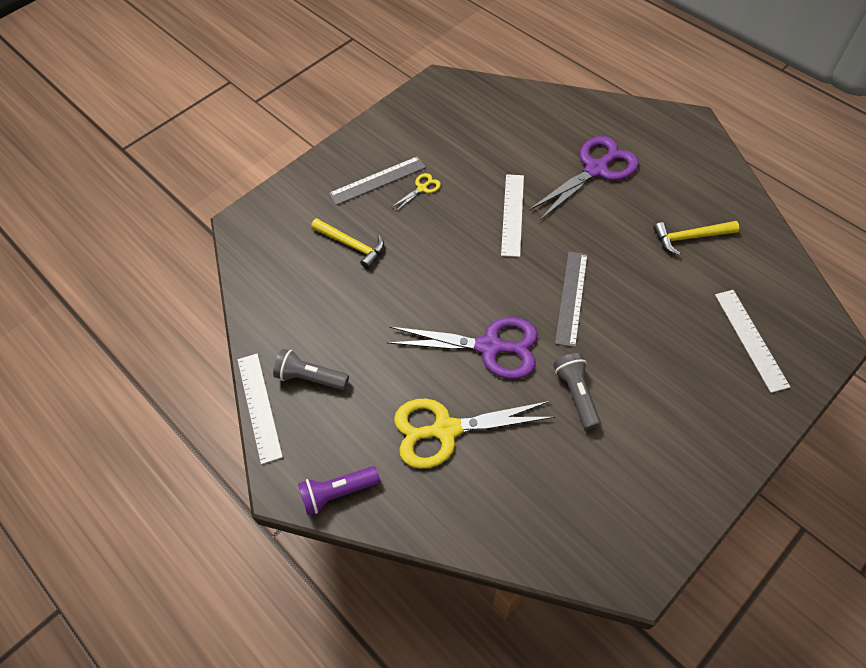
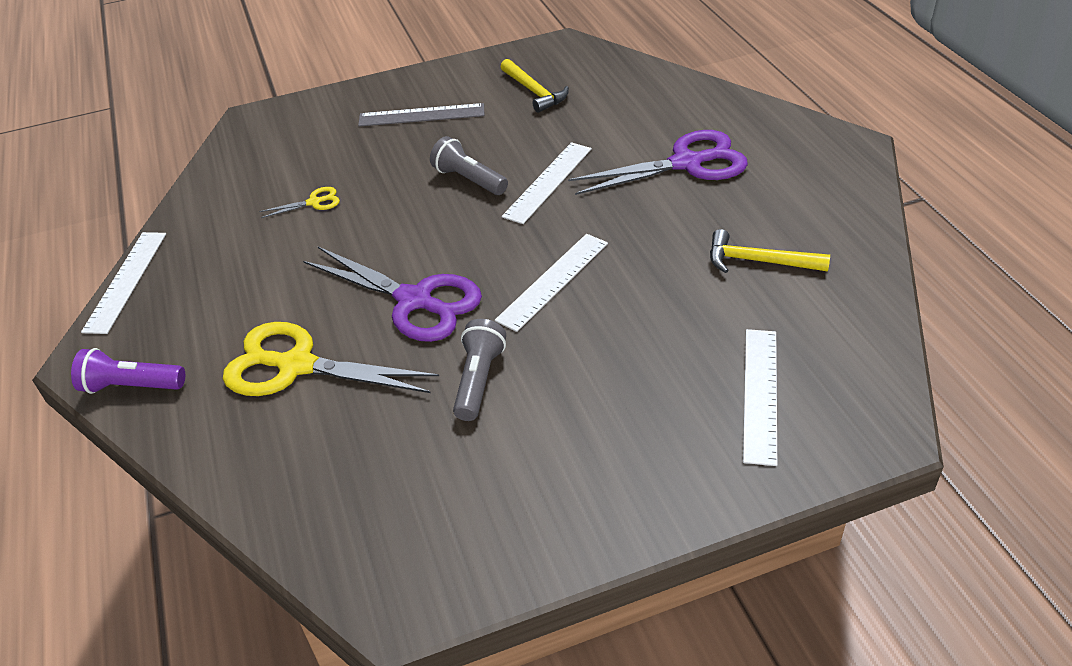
camera: 25 degrees right, 15 degrees down
grey flashlight [273,349,349,390] -> grey flashlight moved to [430,136,508,195]
yellow hammer [311,218,384,269] -> yellow hammer moved to [501,59,569,113]
yellow scissors [392,173,441,211] -> yellow scissors moved to [259,187,340,218]
grey ruler [555,251,588,347] -> white ruler [495,234,608,332]

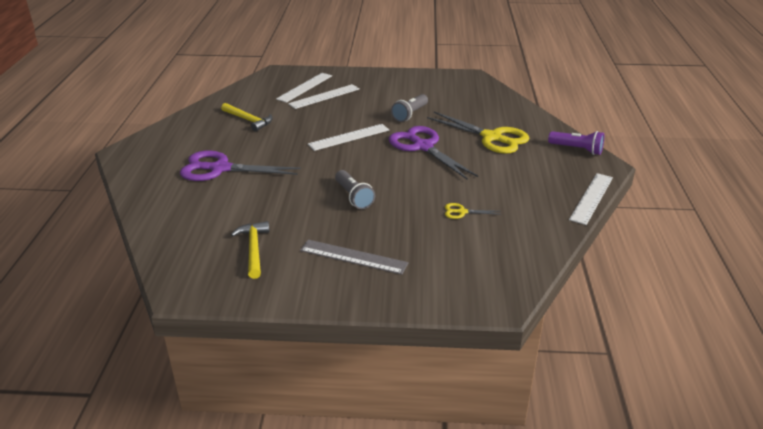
camera: 160 degrees left, 10 degrees down
white ruler [502,142,592,224] -> white ruler moved to [288,84,359,109]

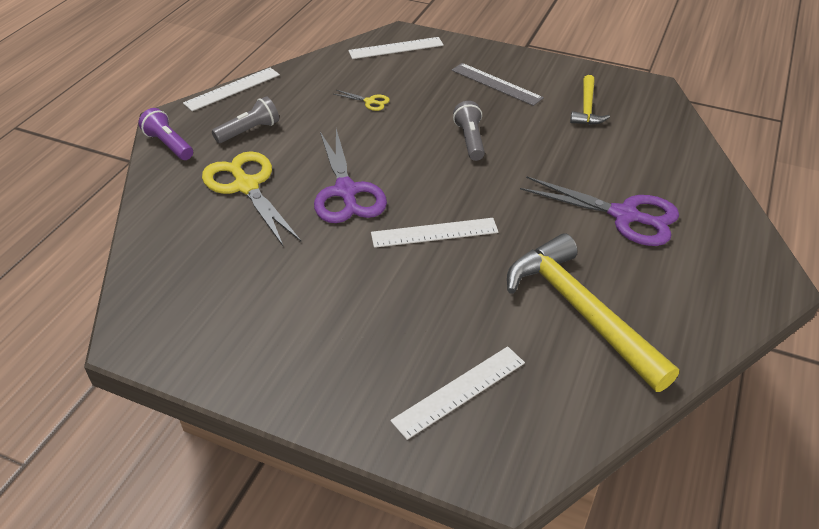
camera: 160 degrees left, 10 degrees up
yellow hammer [221,103,273,131] -> yellow hammer [507,233,679,392], size x1.90
white ruler [288,84,359,109] -> white ruler moved to [348,37,444,59]
grey flashlight [391,94,428,122] -> grey flashlight moved to [212,96,279,143]

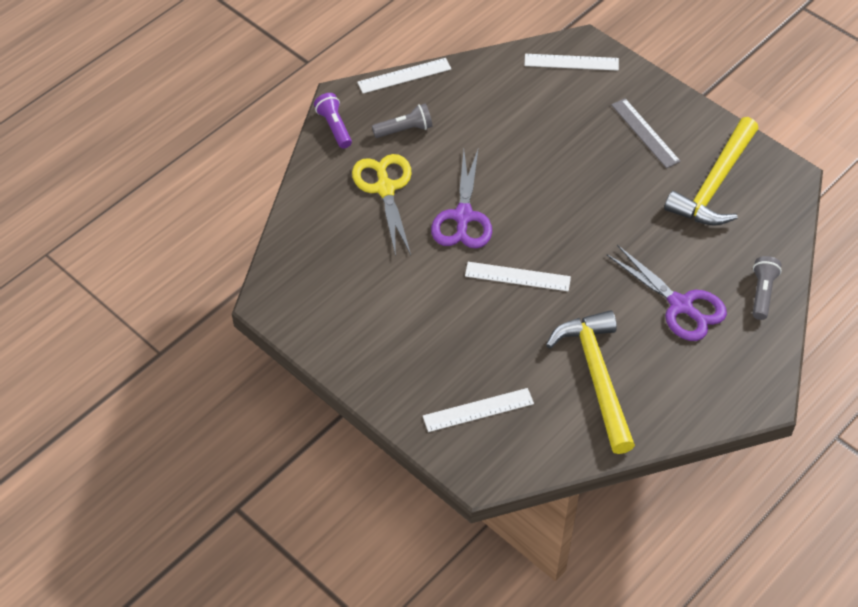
camera: 20 degrees right, 10 degrees up
yellow scissors [334,90,390,111] -> none
grey flashlight [453,101,485,161] -> grey flashlight moved to [753,256,782,320]
yellow hammer [570,75,610,125] -> yellow hammer [664,117,758,226], size x1.90

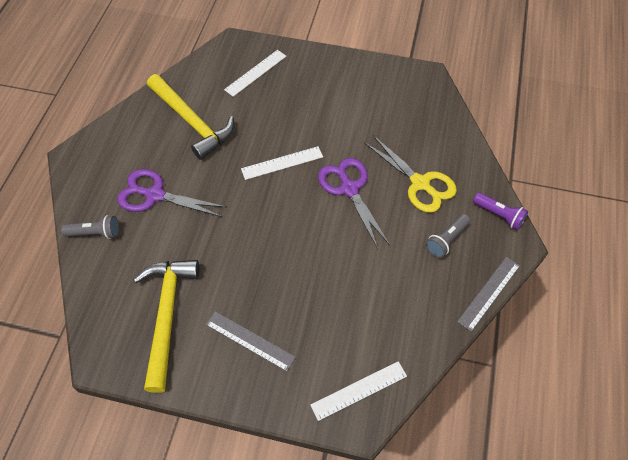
camera: 150 degrees right, 5 degrees up
white ruler [357,58,452,94] -> grey ruler [457,257,520,332]
grey flashlight [753,256,782,320] -> grey flashlight turned 75 degrees counterclockwise [61,215,119,239]

